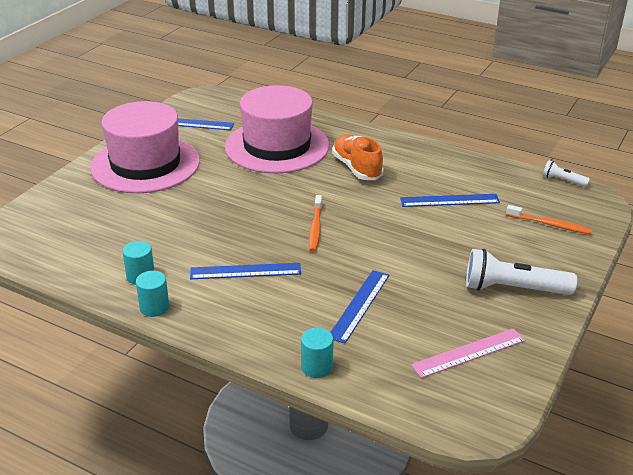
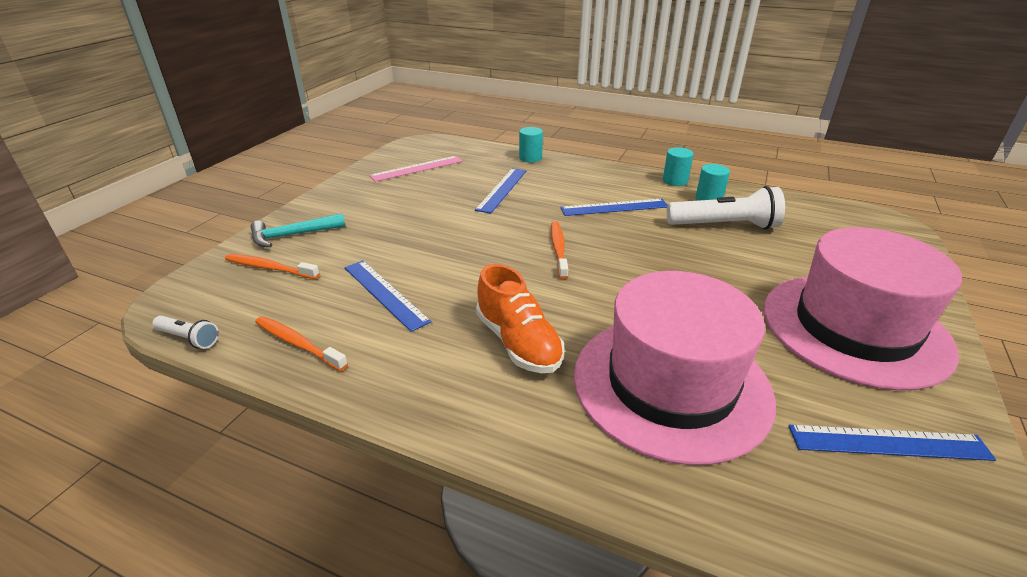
camera: 175 degrees right, 0 degrees up
blue ruler [400,194,500,207] -> blue ruler turned 60 degrees clockwise [345,260,432,332]
white flashlight [466,249,577,295] -> white flashlight moved to [667,186,785,230]
none -> turquoise hammer [250,213,345,247]
none -> orange toothbrush [255,316,348,371]

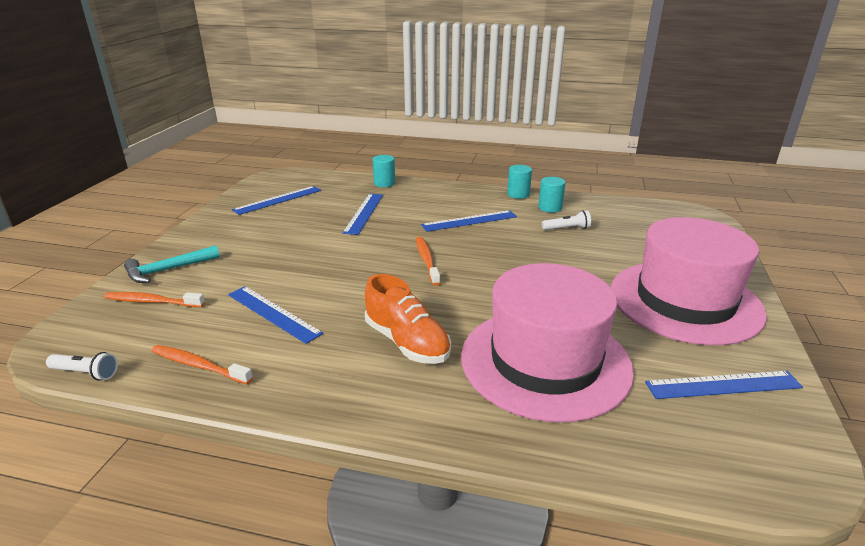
camera: 10 degrees left, 5 degrees down
pink ruler [369,156,463,182] -> blue ruler [232,186,321,215]
white flashlight [667,186,785,230] -> white flashlight [542,210,591,230], size x0.50

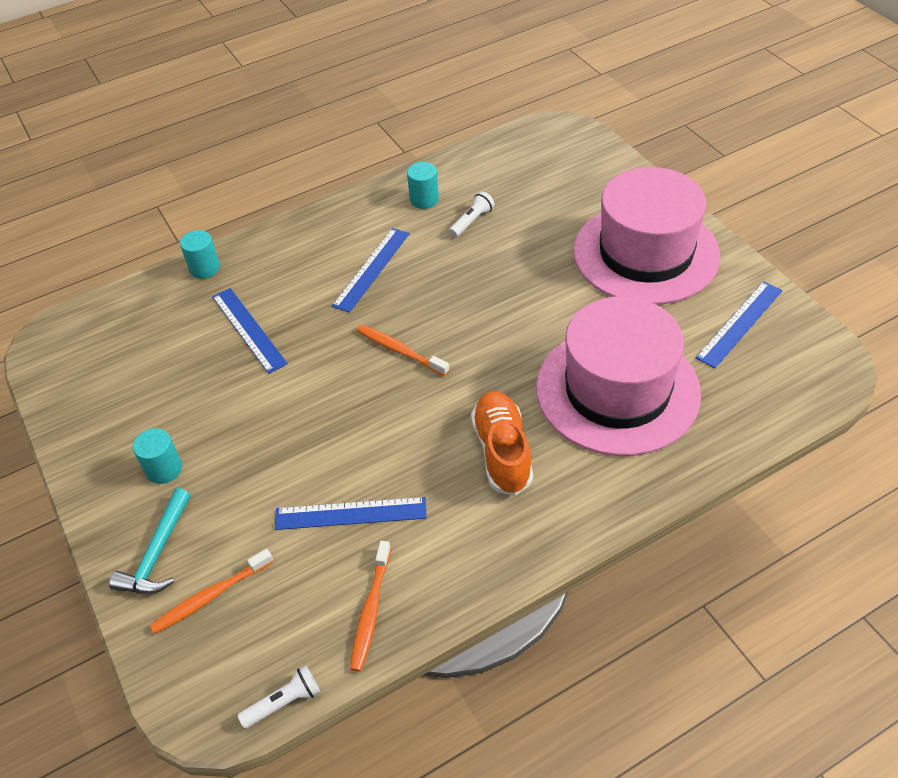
camera: 40 degrees left, 20 degrees up
orange toothbrush [151,345,253,384] -> orange toothbrush turned 60 degrees counterclockwise [350,541,391,672]
blue ruler [232,186,321,215] -> none
orange shoe [365,274,451,364] -> orange shoe turned 105 degrees counterclockwise [471,391,533,496]
turquoise cylinder [507,165,532,199] -> turquoise cylinder moved to [133,428,182,484]

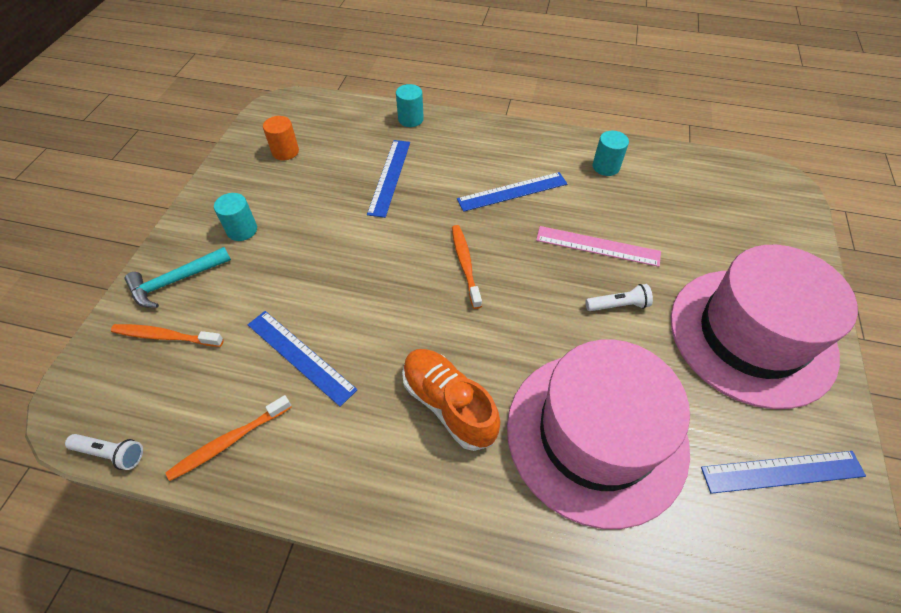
camera: 40 degrees right, 5 degrees up
white flashlight [449,191,495,237] -> white flashlight moved to [586,284,653,311]
orange shoe [471,391,533,496] -> orange shoe turned 75 degrees counterclockwise [402,349,500,451]
none -> orange cylinder [263,116,299,160]
none -> pink ruler [536,226,661,267]

